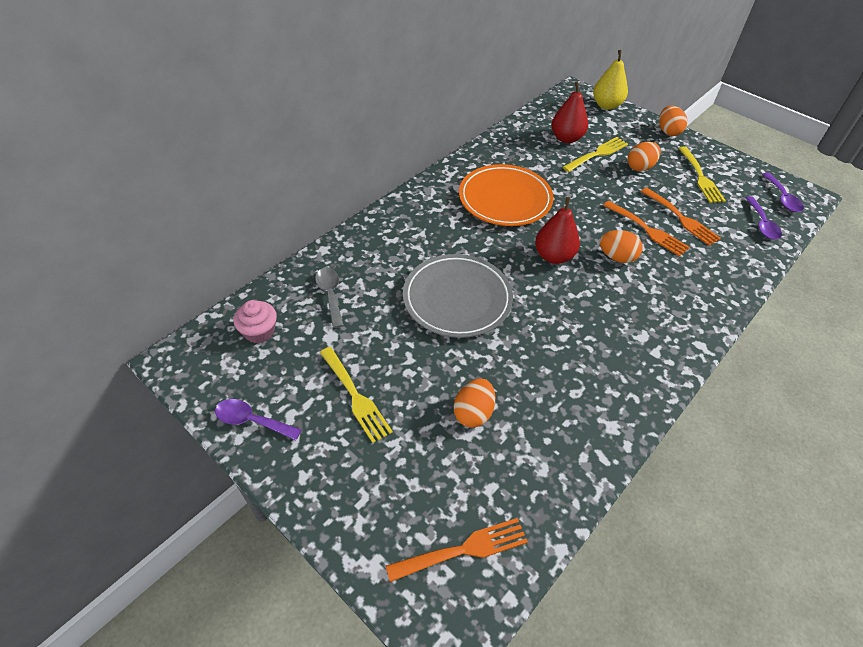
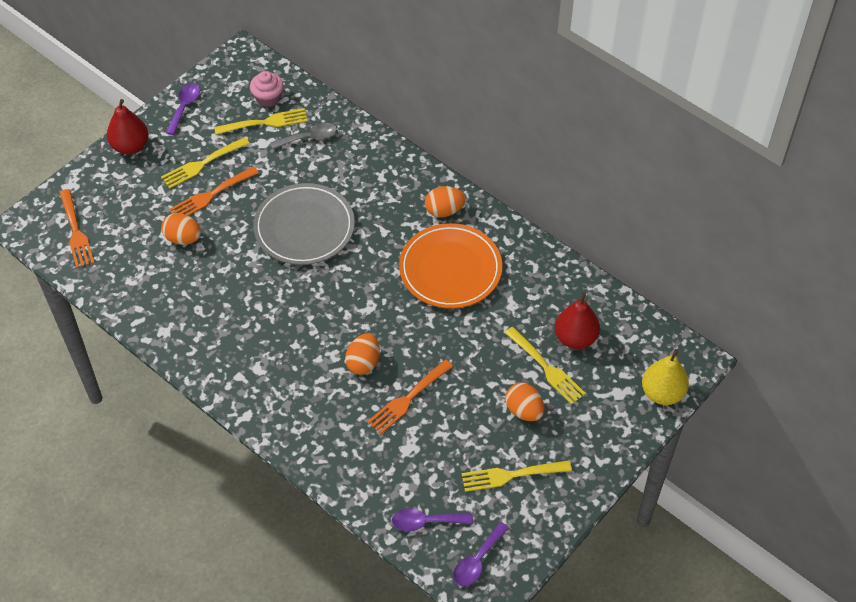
camera: 90 degrees right, 5 degrees up
red pear [535,197,580,264] -> red pear moved to [107,99,149,154]
orange fork [641,188,721,246] -> orange fork moved to [170,166,259,216]
orange egg [659,105,688,136] -> orange egg moved to [425,186,466,217]
purple spoon [762,173,804,212] -> purple spoon turned 45 degrees counterclockwise [453,522,509,586]
none -> yellow fork [214,108,308,135]

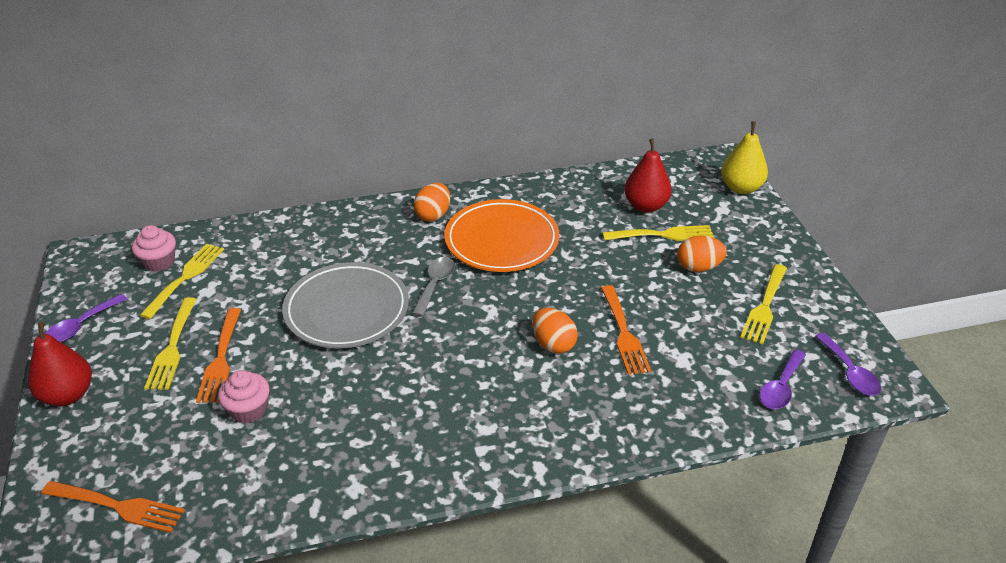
camera: 55 degrees left, 15 degrees down
orange egg [161,213,201,245] -> pink cupcake [218,370,270,423]
purple spoon [166,83,200,135] -> purple spoon turned 105 degrees counterclockwise [45,294,127,342]
grey spoon [270,123,337,149] -> grey spoon moved to [412,257,455,316]

